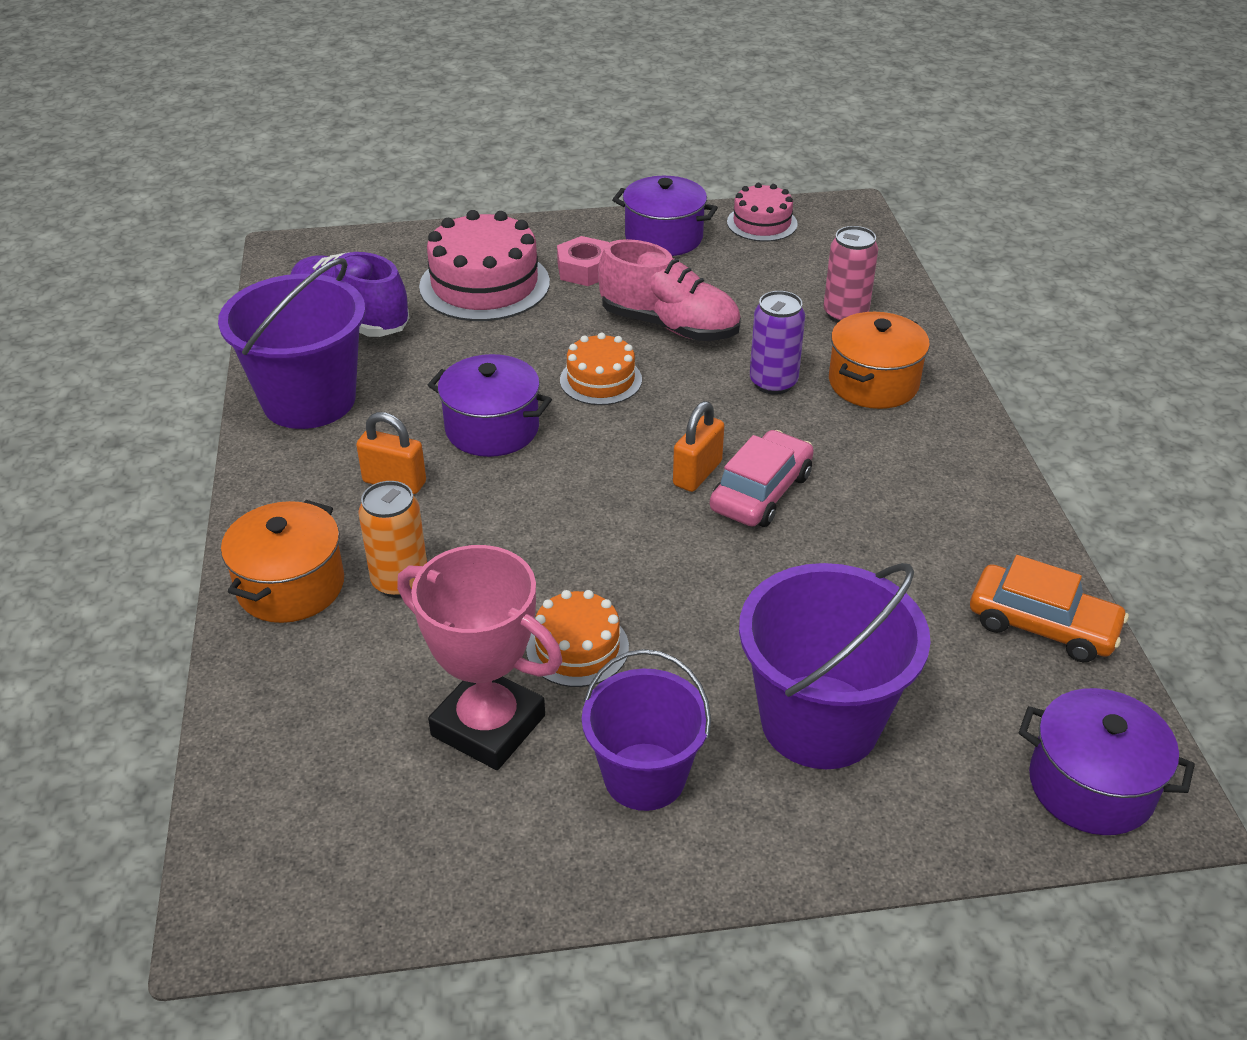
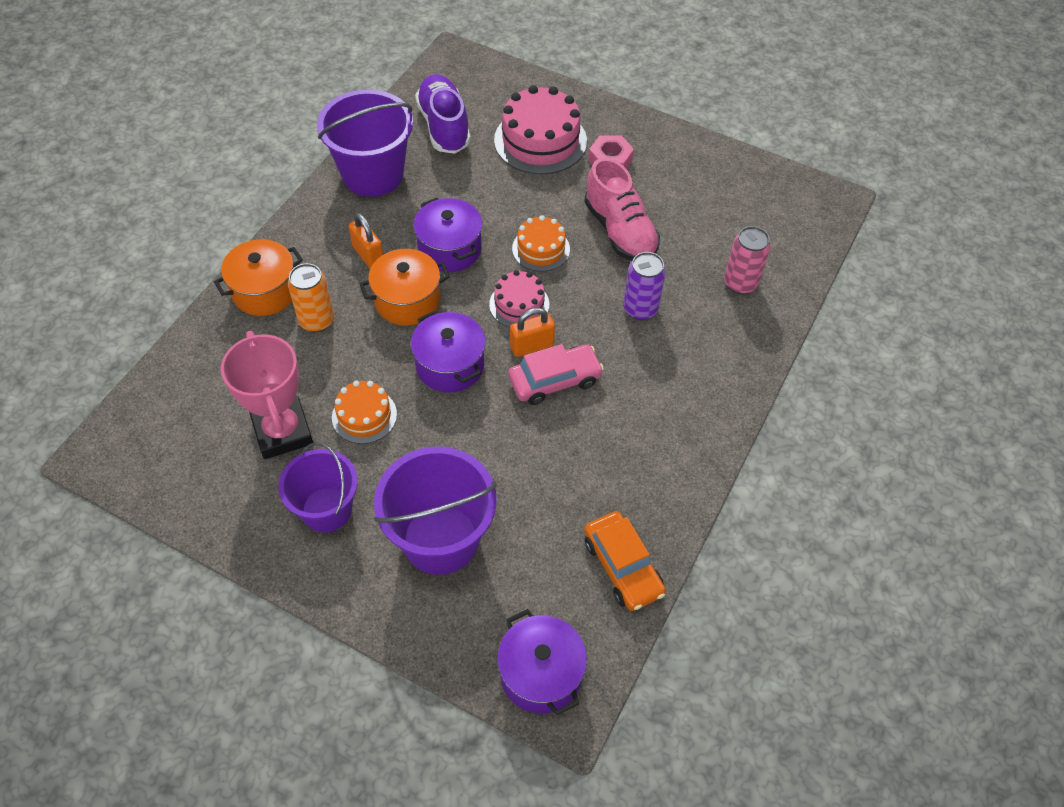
camera: 35 degrees right, 15 degrees up
purple pot [612,176,718,256] -> purple pot moved to [411,311,486,393]
pink cake [727,183,798,242] -> pink cake moved to [489,270,549,327]
orange pot [829,312,930,409] -> orange pot moved to [360,249,450,326]

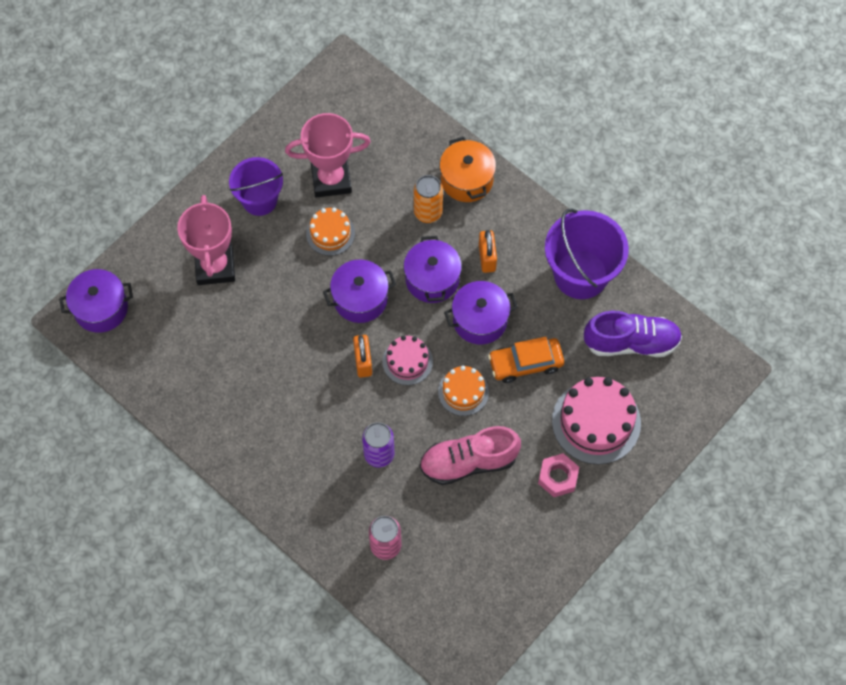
camera: 105 degrees right, 10 degrees up
orange padlock [349,213,383,269] -> orange padlock turned 75 degrees counterclockwise [479,230,497,273]
orange pot [360,249,450,326] -> purple pot [404,236,462,303]
purple bucket [374,446,497,575] -> pink trophy [177,195,235,285]
pink car [508,344,604,405] -> none
orange car [584,511,666,611] -> orange car moved to [488,337,564,383]

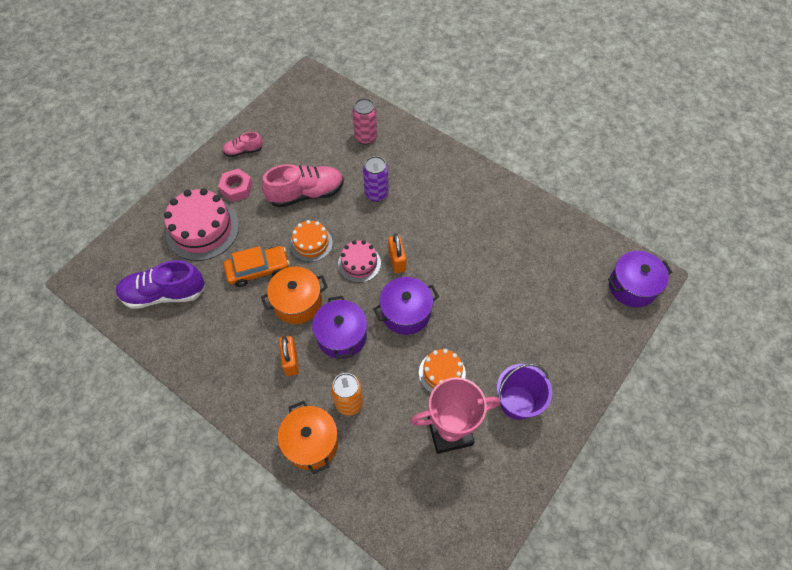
camera: 175 degrees right, 5 degrees down
pink trophy [177,195,235,285] -> none
purple pot [444,281,518,344] -> orange pot [261,267,328,324]
purple bucket [545,208,629,299] -> none
none -> pink shoe [222,132,263,157]

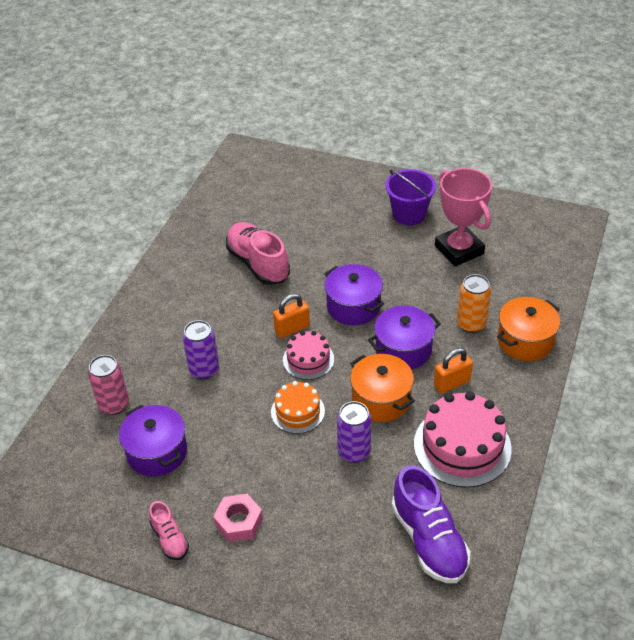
camera: 105 degrees left, 15 degrees down
pink cake [164,188,239,261] -> pink cake moved to [414,392,512,488]
orange car [224,246,289,287] -> purple can [337,401,371,463]
pink shoe [262,164,344,207] -> pink shoe moved to [226,222,290,285]
orange cake [419,349,466,393] -> none
purple pot [608,251,672,307] -> purple pot moved to [119,405,187,477]

